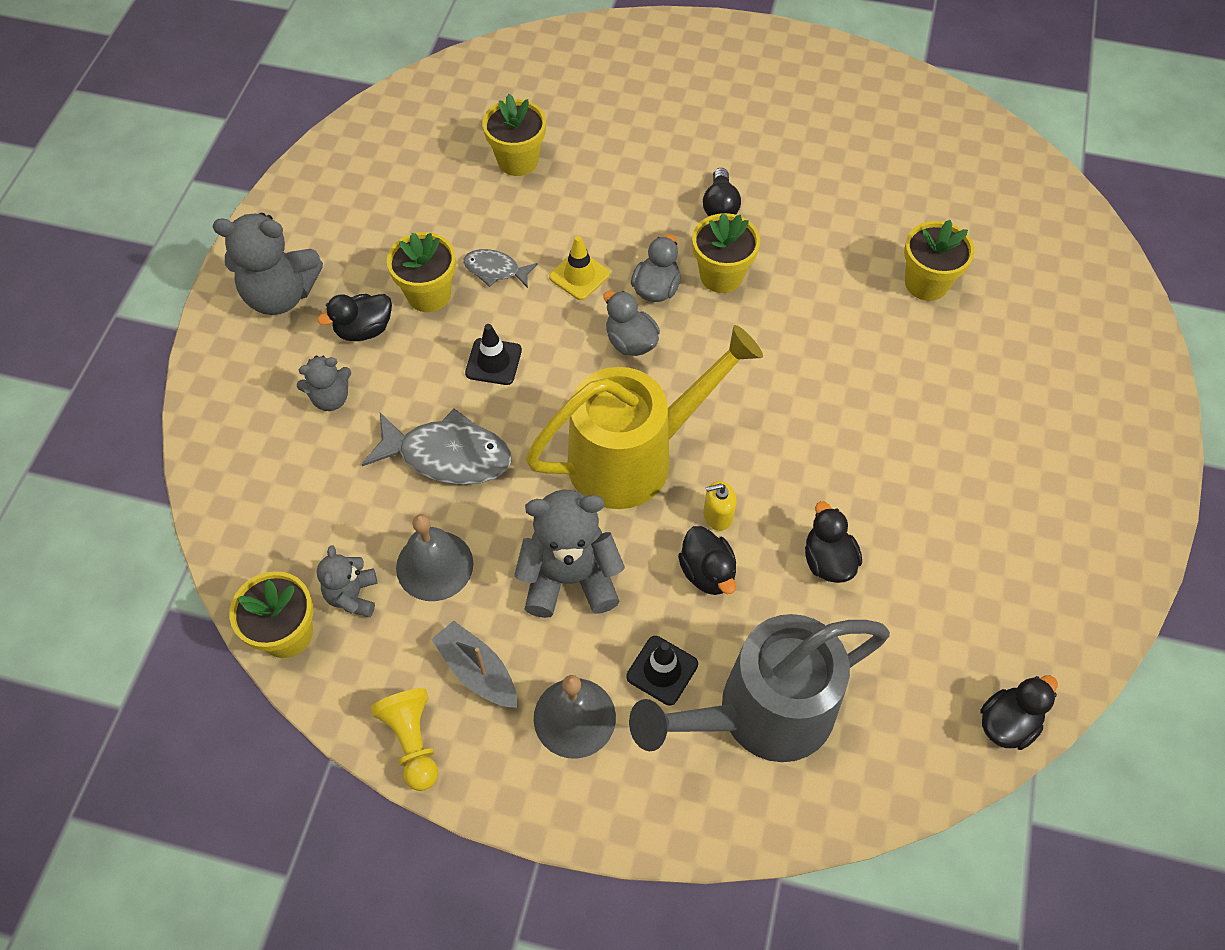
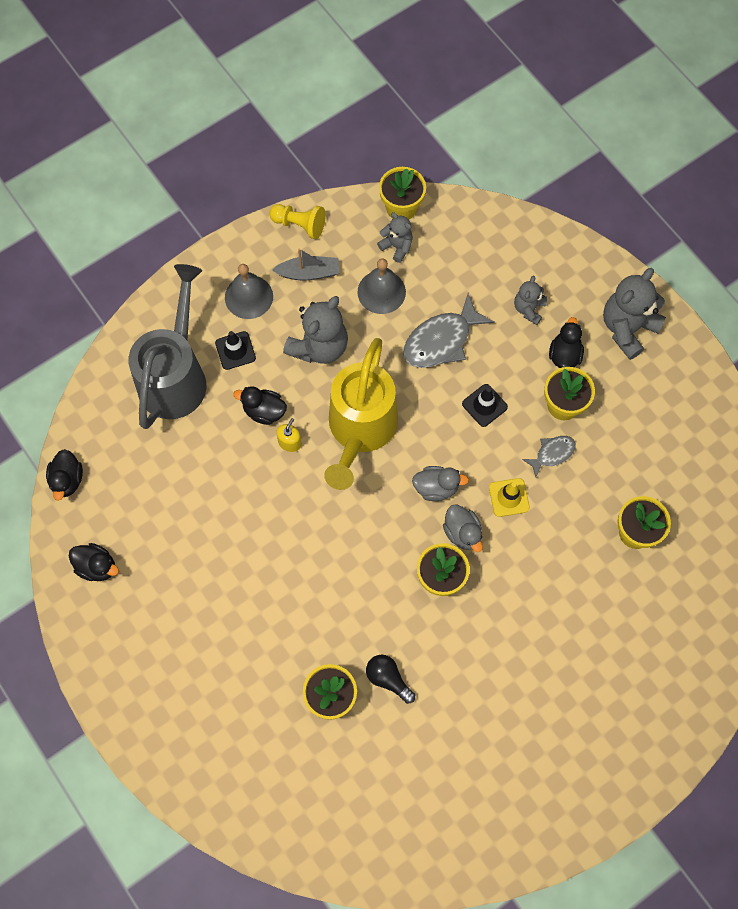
camera: 130 degrees right, 10 degrees up
black light bulb [703,168,741,216] -> black light bulb moved to [366,655,415,704]
black duck [805,501,862,583] -> black duck moved to [69,543,119,581]

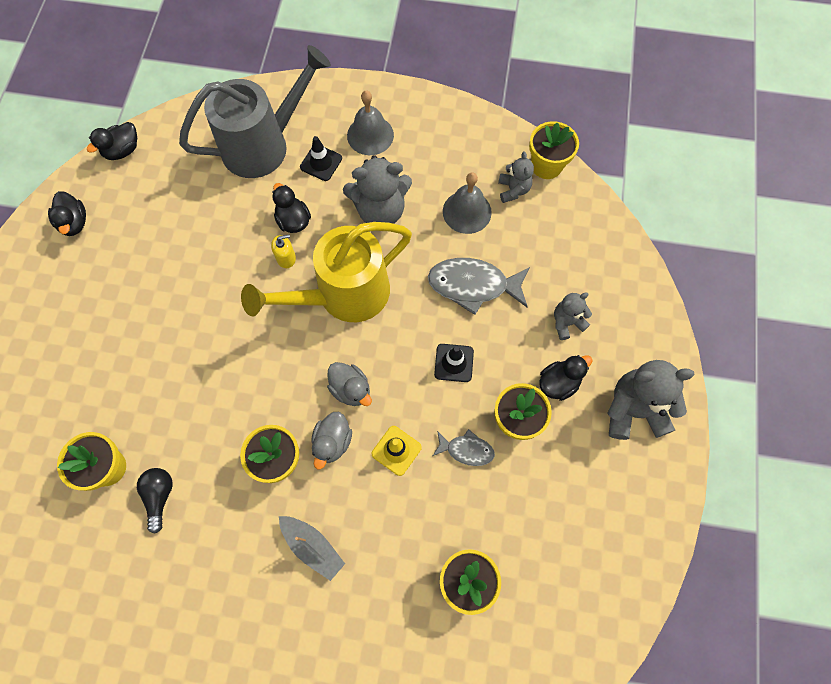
camera: 45 degrees right, 0 degrees up
yellow pawn [269,204,326,239] -> none
grey boat [272,248,339,280] -> grey boat moved to [279,516,345,581]

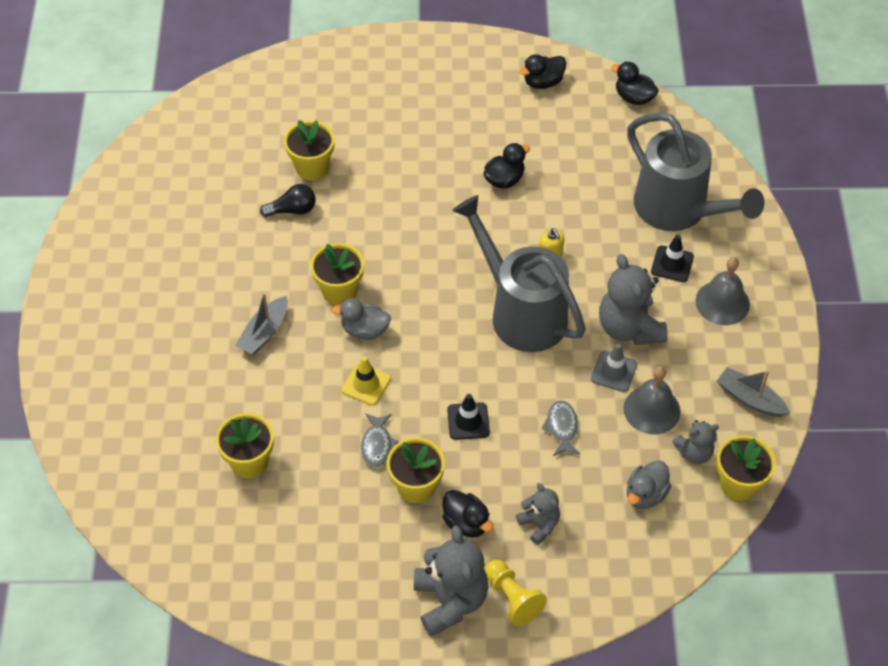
camera: 80 degrees right, 15 degrees down
yellow watering can [241,222,412,322] -> grey watering can [452,195,586,352]
black duck [272,183,311,233] -> black duck moved to [484,143,530,189]
grey duck [327,362,372,406] -> grey duck moved to [627,460,671,509]
grey fish [428,258,530,315] -> grey fish [542,400,580,456], size x0.55
none -> yellow pawn [485,559,547,626]
none -> grey traffic cone [591,344,637,392]
none -> grey boat [717,367,790,417]

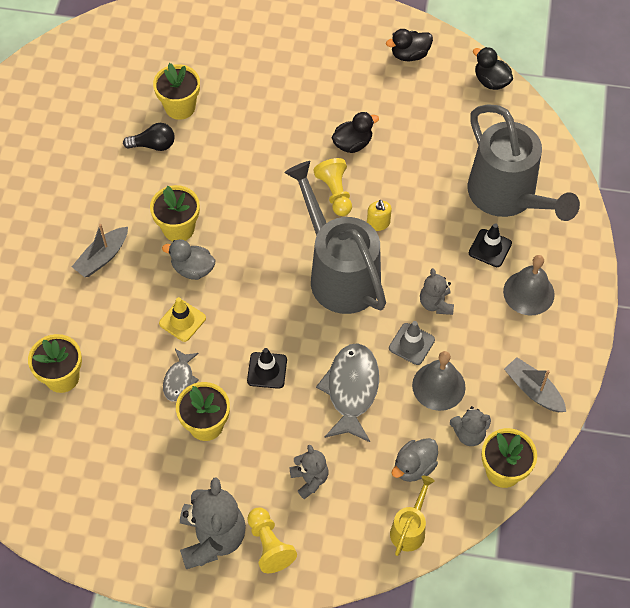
camera: 10 degrees right, 5 degrees up
black duck [442,490,493,538] -> none
grey fish [542,400,580,456] -> grey fish [316,343,379,442], size x1.81
grey teddy bear [599,254,668,345] -> grey teddy bear [420,268,454,315], size x0.56
none -> yellow pawn [313,158,352,216]
none -> yellow watering can [390,476,435,556]

